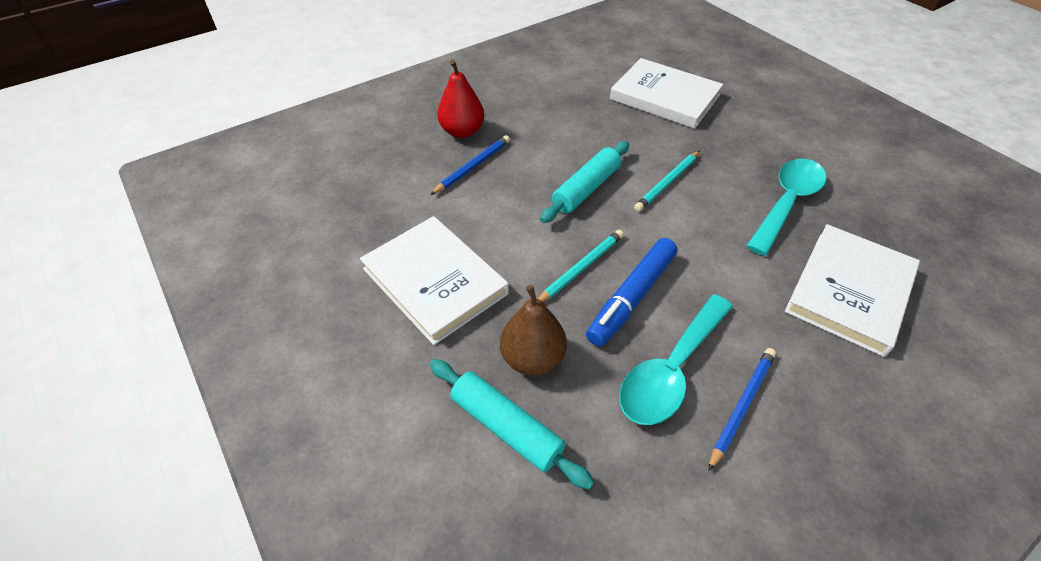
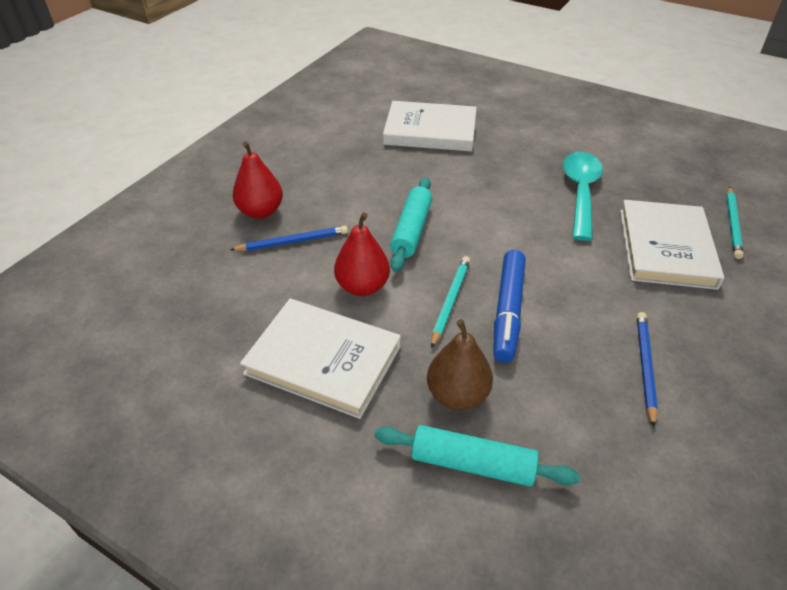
camera: 25 degrees left, 5 degrees down
blue pencil [431,135,510,195] -> blue pencil turned 60 degrees clockwise [230,226,348,251]
turquoise spoon [619,294,733,425] -> none
turquoise pencil [634,151,700,212] -> turquoise pencil moved to [726,187,744,259]
none -> red pear [334,212,390,296]

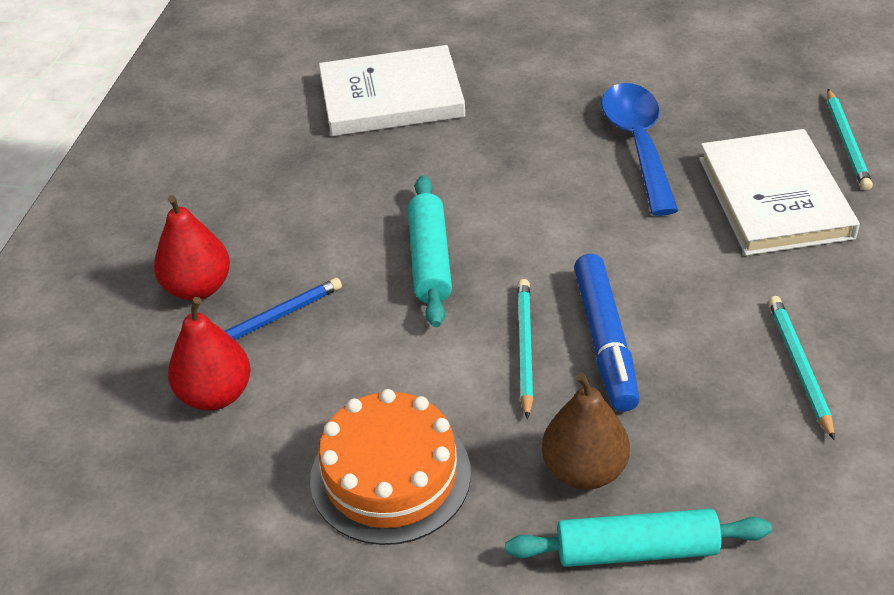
camera: 15 degrees left, 0 degrees up
white book [240,298,401,419] -> orange cake [310,389,471,545]
red pear [334,212,390,296] -> red pear moved to [168,297,251,411]
turquoise spoon [563,152,603,241] -> blue spoon [601,83,679,216]
blue pencil [637,312,658,427] -> turquoise pencil [768,296,835,440]

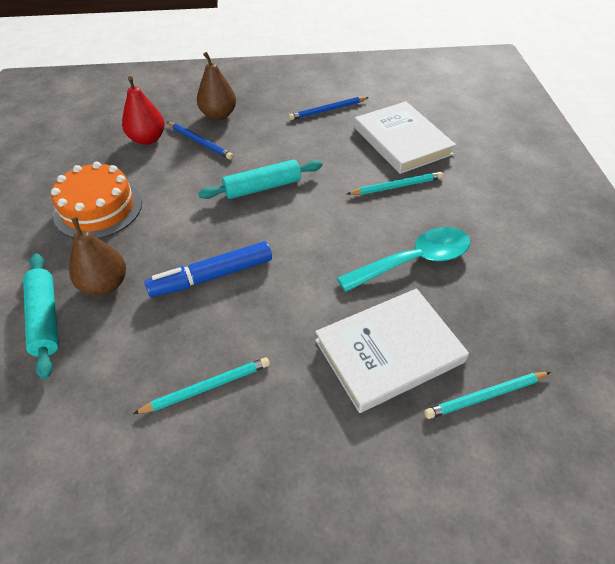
camera: 70 degrees right, 5 degrees up
red pear [154,195,230,301] -> brown pear [197,52,236,120]
turquoise pencil [517,279,533,419] -> turquoise pencil moved to [347,172,443,195]
blue spoon [601,83,679,216] -> turquoise spoon [337,227,470,292]
none -> blue pencil [288,97,369,120]

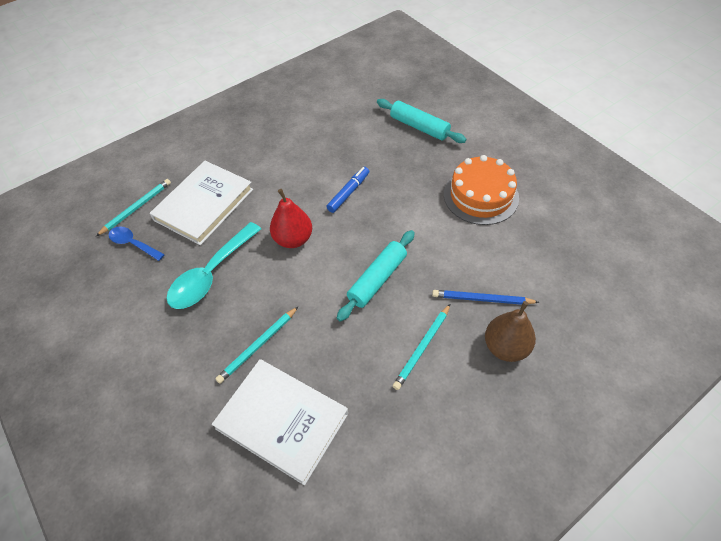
camera: 150 degrees right, 5 degrees up
brown pear [69,217,126,296] -> none
red pear [122,76,165,145] -> red pear moved to [270,189,312,248]
turquoise pencil [133,357,270,414] -> turquoise pencil moved to [393,304,450,390]
blue marker [145,241,272,297] -> blue marker [326,167,369,213], size x0.66
blue pencil [288,97,369,120] -> none
none -> blue spoon [109,226,165,261]

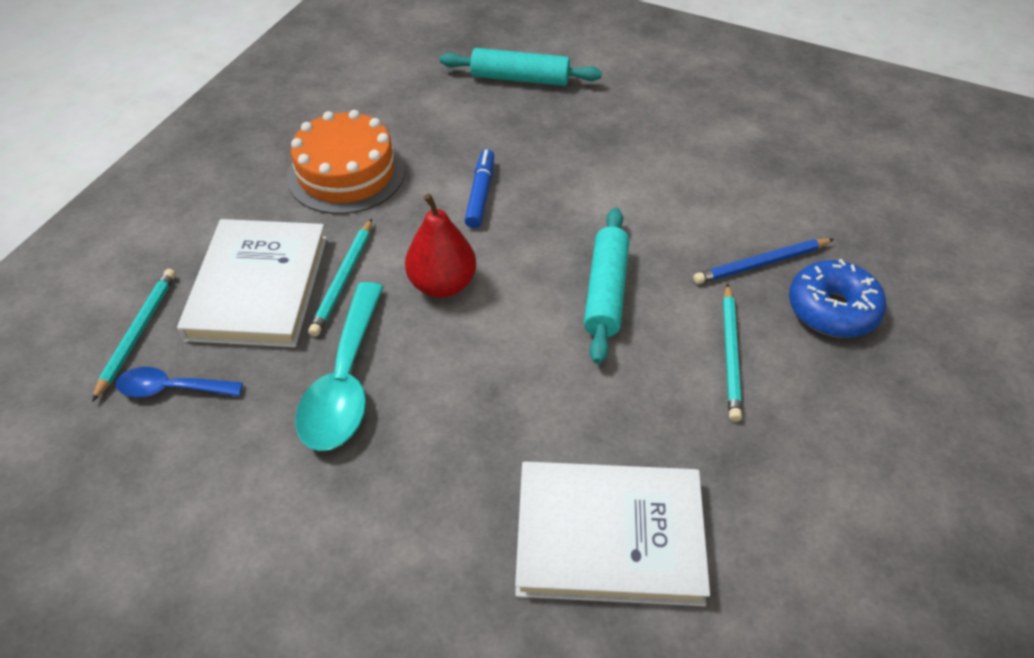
camera: 30 degrees left, 5 degrees down
turquoise pencil [215,307,298,384] -> turquoise pencil moved to [308,219,372,337]
orange cake [444,155,519,225] -> orange cake moved to [287,110,405,214]
brown pear [485,301,536,362] -> blue donut [789,259,886,338]

